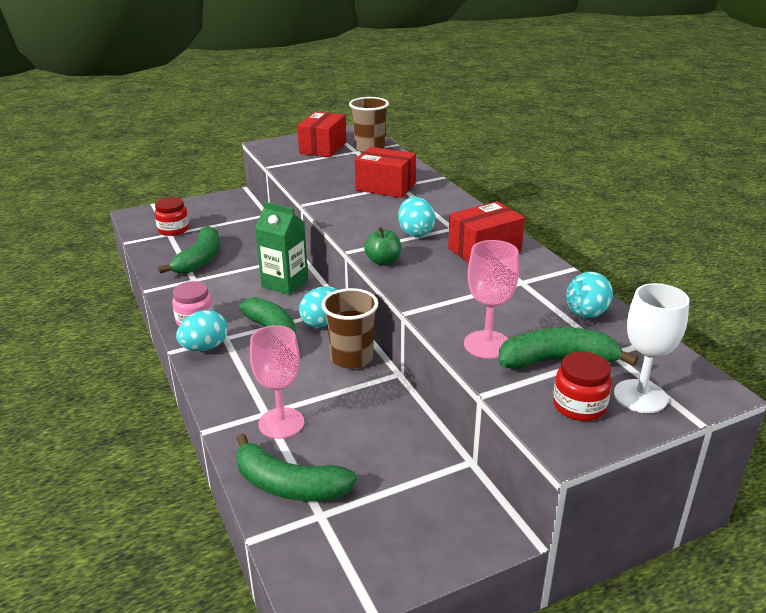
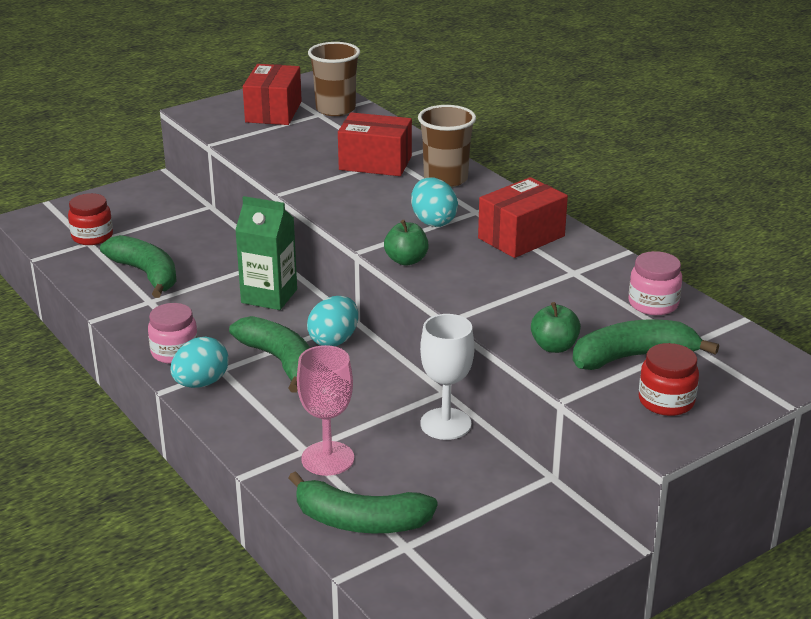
camera: 10 degrees left, 0 degrees up
green banana [158,226,220,274] -> green banana turned 45 degrees counterclockwise [100,235,177,298]
brown cup [321,288,378,369] -> brown cup moved to [418,105,476,187]
pink goblet [464,240,519,359] -> green apple [531,302,581,353]
turquoise egg [566,272,613,318] -> pink jar [629,251,682,315]
white goblet [614,283,689,413] -> white goblet moved to [420,314,474,440]

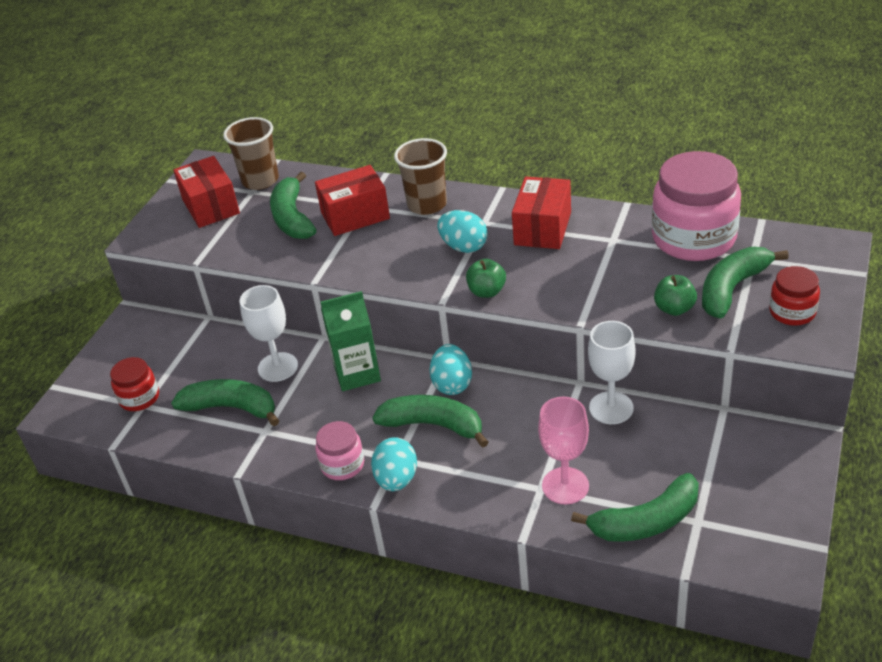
camera: 30 degrees left, 10 degrees up
pink jar [629,251,682,315] -> pink jar [652,151,741,261], size x2.00
none -> white goblet [240,285,298,382]
none -> green banana [270,172,317,239]

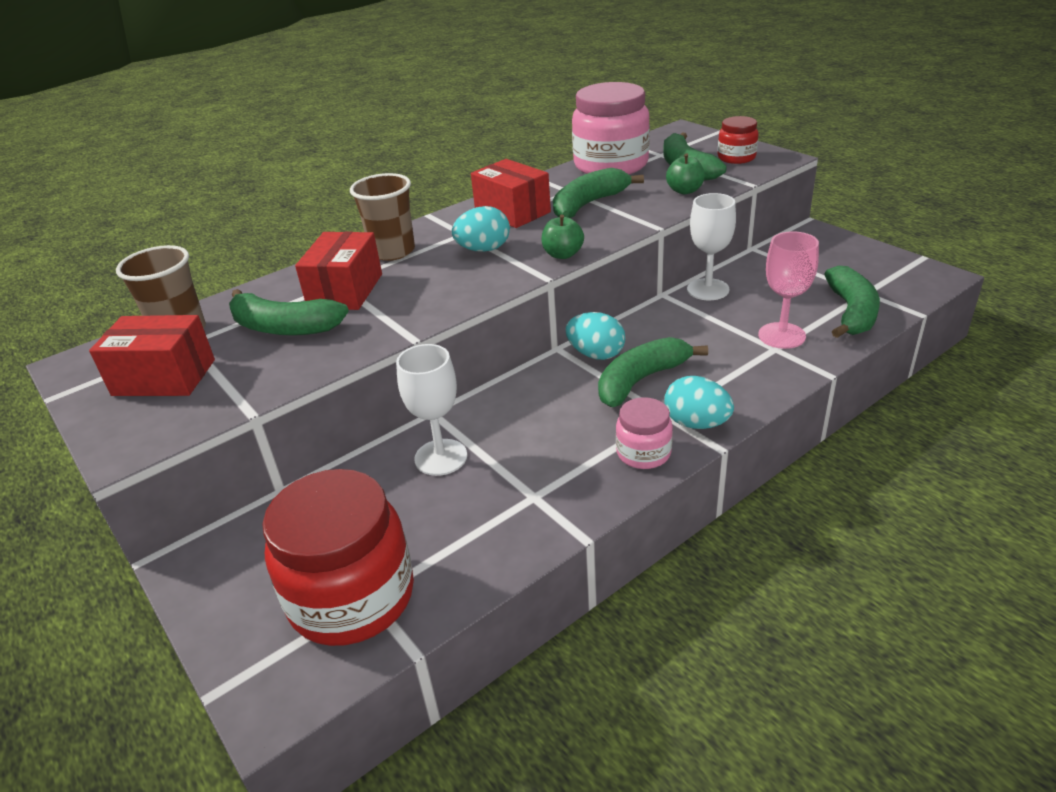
camera: 60 degrees left, 5 degrees down
red jar [110,357,159,411] -> red jar [262,469,414,646], size x2.00
green banana [171,379,279,426] -> green banana moved to [553,168,644,218]
green carton [321,291,381,391] -> none

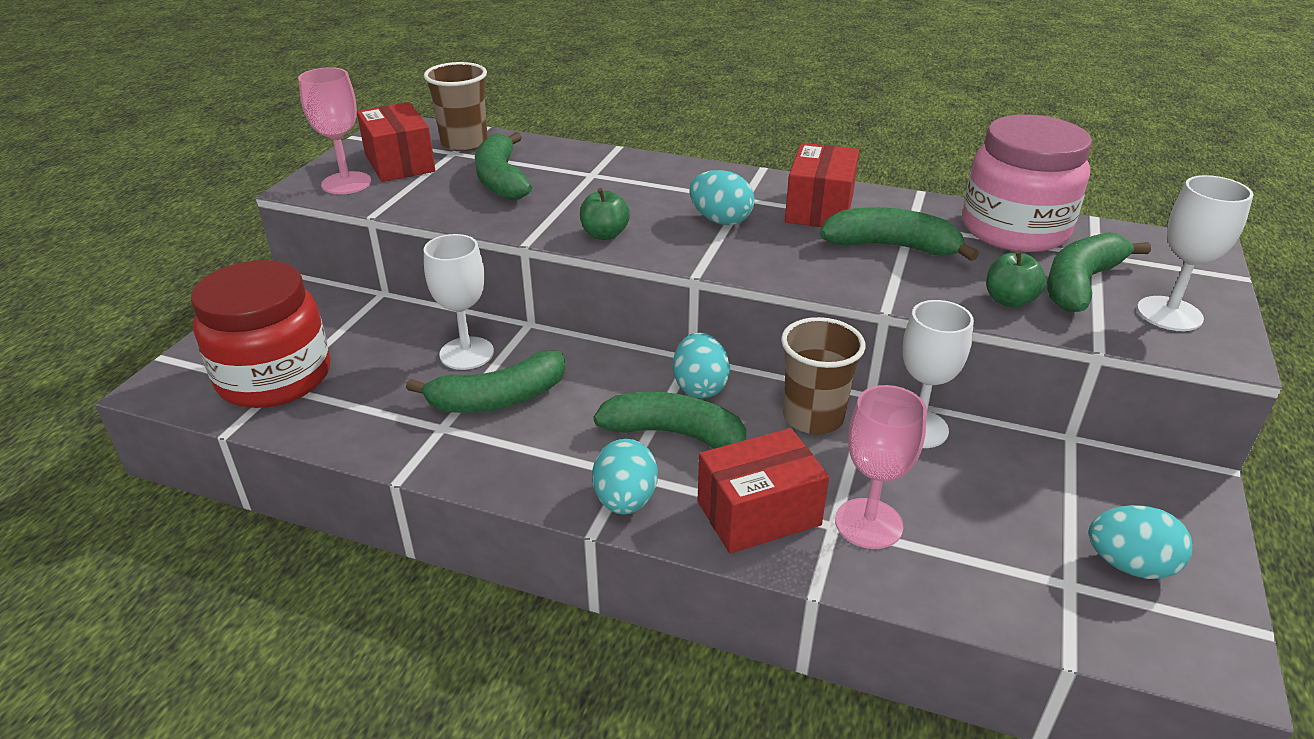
camera: 55 degrees right, 0 degrees up
red box [295,231,382,310] -> red box moved to [697,428,829,554]
brown cup [350,173,415,261] -> brown cup moved to [781,317,866,434]
green apple [541,214,584,259] -> green apple moved to [580,188,630,240]
pink jar [616,397,673,469] -> none
red jar [718,116,758,164] -> white goblet [1137,175,1254,331]
green banana [824,266,880,338] -> green banana moved to [406,350,565,413]
none -> pink goblet [298,67,371,194]
none -> turquoise egg [1089,505,1192,579]

